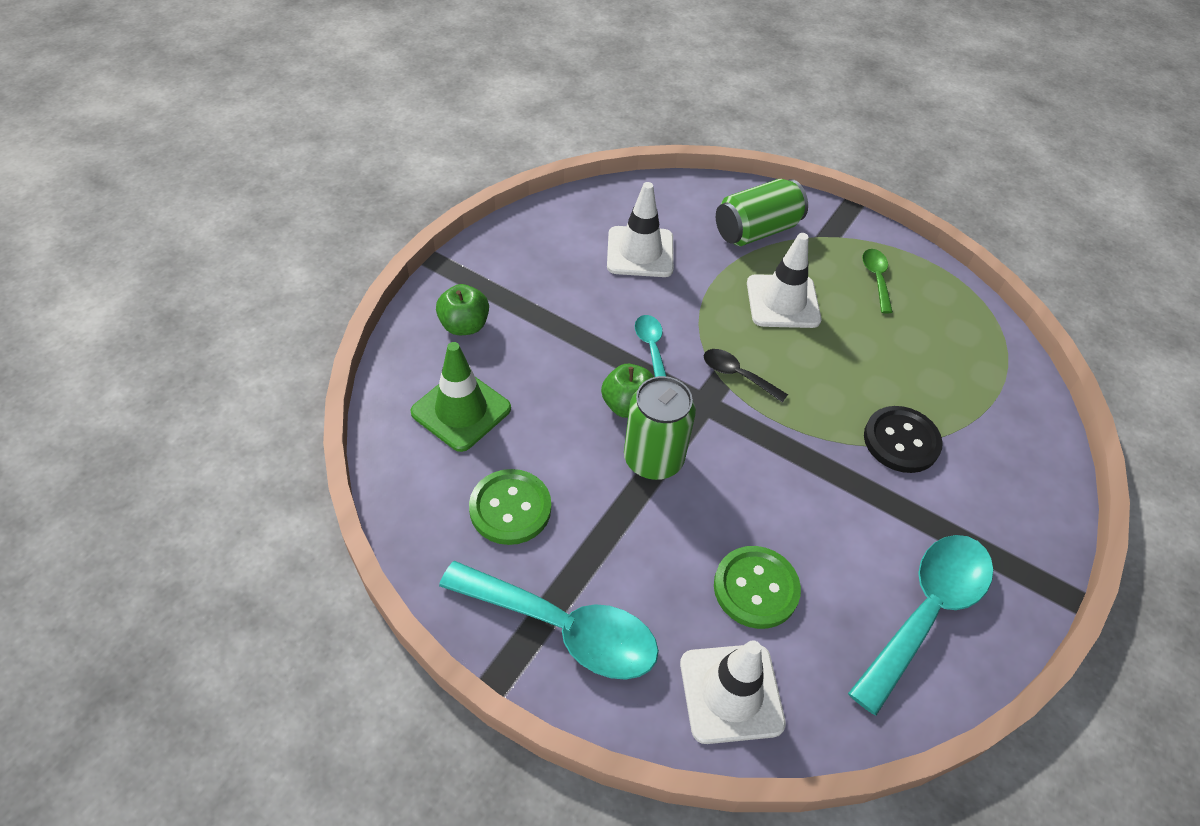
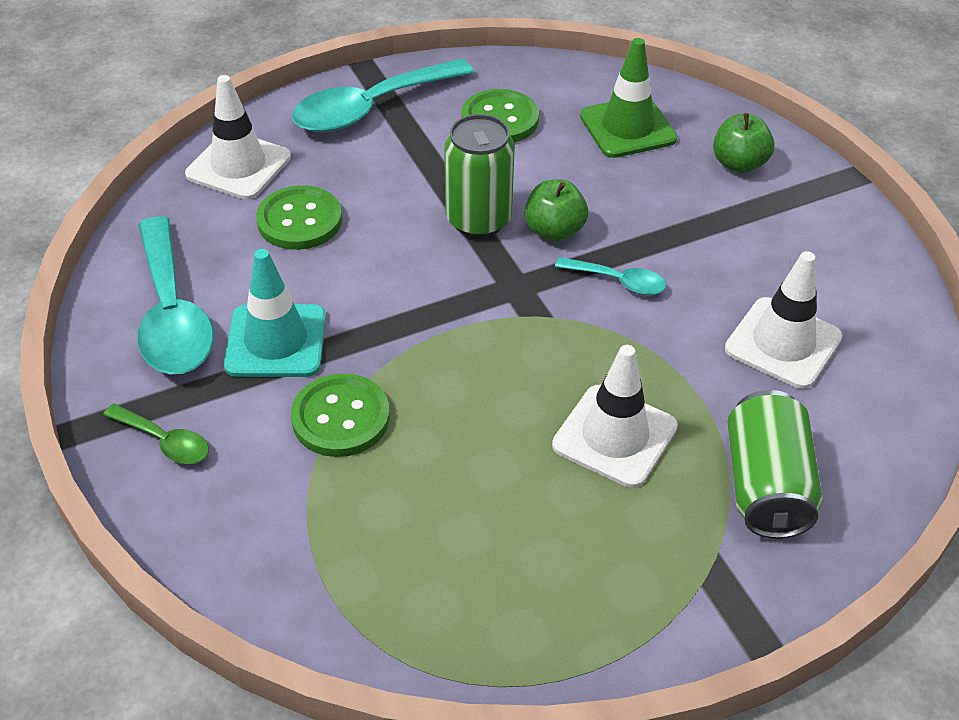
camera: 125 degrees right, 5 degrees down
black spoon [704,349,788,403] -> none
green spoon [862,249,893,313] -> green spoon moved to [103,404,209,464]
black button [864,406,943,473] -> green button [291,373,390,457]
none -> turquoise traffic cone [224,249,326,377]

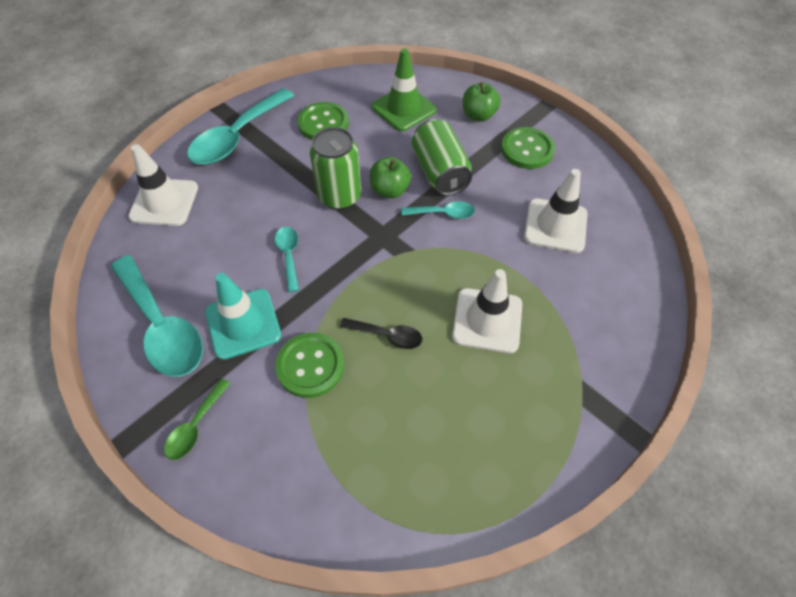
camera: 20 degrees left, 10 degrees up
green spoon [103,404,209,464] -> green spoon turned 105 degrees clockwise [164,378,231,460]
green button [256,185,342,250] -> green button moved to [501,127,555,169]
green can [727,390,822,539] -> green can moved to [412,119,472,196]
none -> turquoise spoon [275,227,299,292]
none -> black spoon [340,318,422,349]

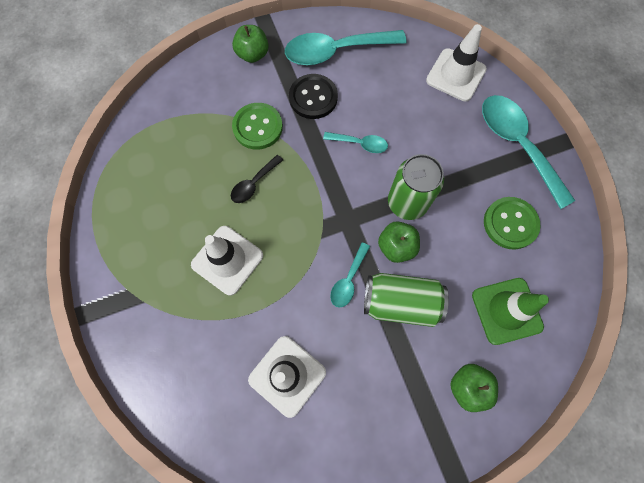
camera: 115 degrees right, 15 degrees up
green spoon [164,378,231,460] -> green apple [232,25,269,63]
turquoise traffic cone [205,273,281,360] -> black button [289,74,338,119]
green button [501,127,555,169] -> none

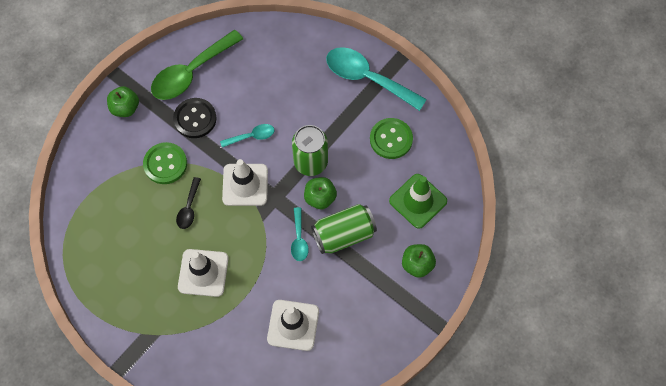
camera: 30 degrees left, 5 degrees down
turquoise spoon [285,30,407,66] -> green spoon [151,30,243,100]
white traffic cone [426,24,487,101] -> white traffic cone moved to [222,159,268,206]

